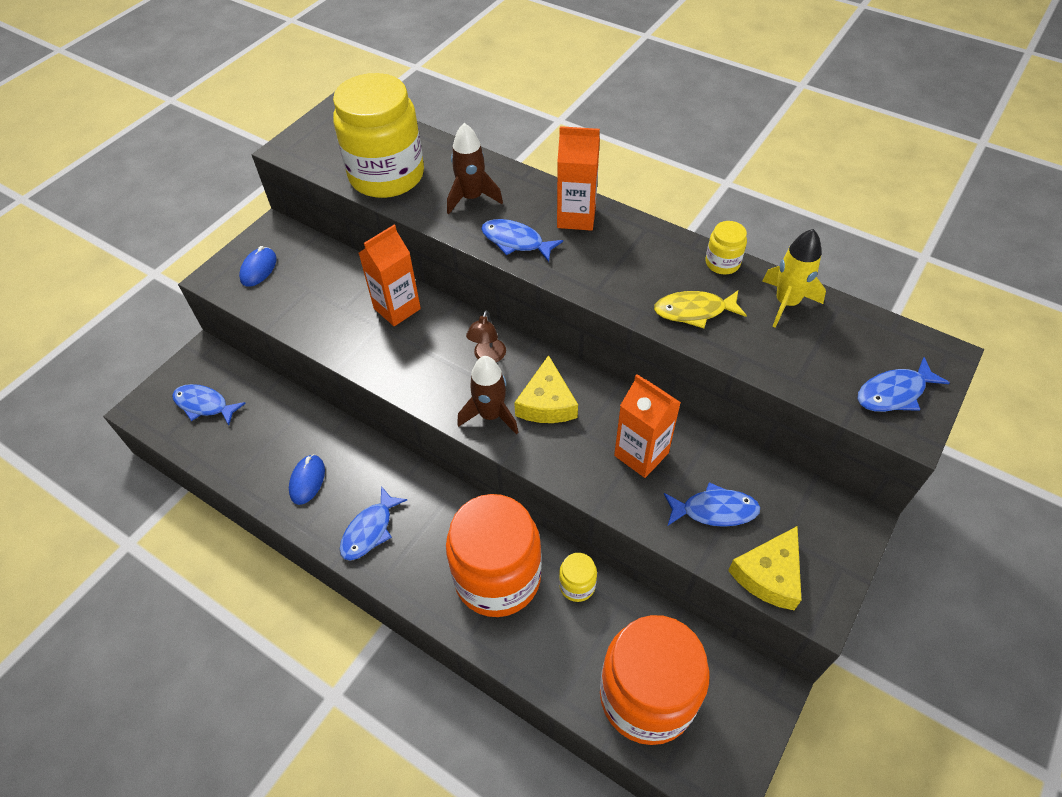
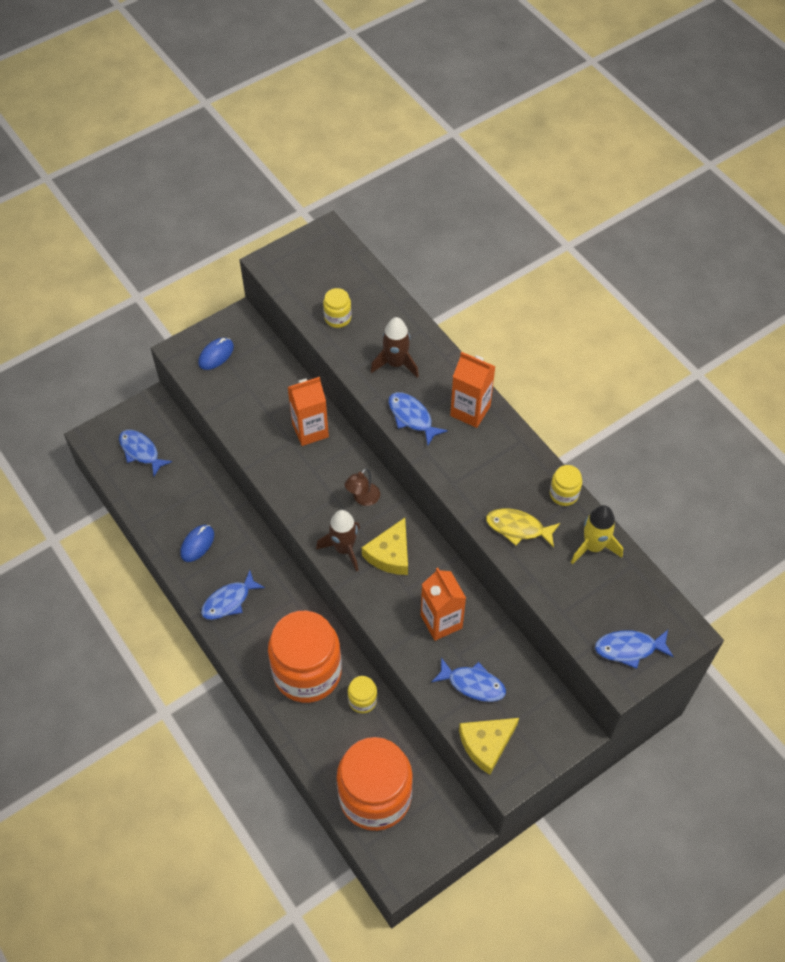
camera: 20 degrees right, 5 degrees up
yellow jar [333,73,424,198] -> yellow jar [323,288,351,328], size x0.41

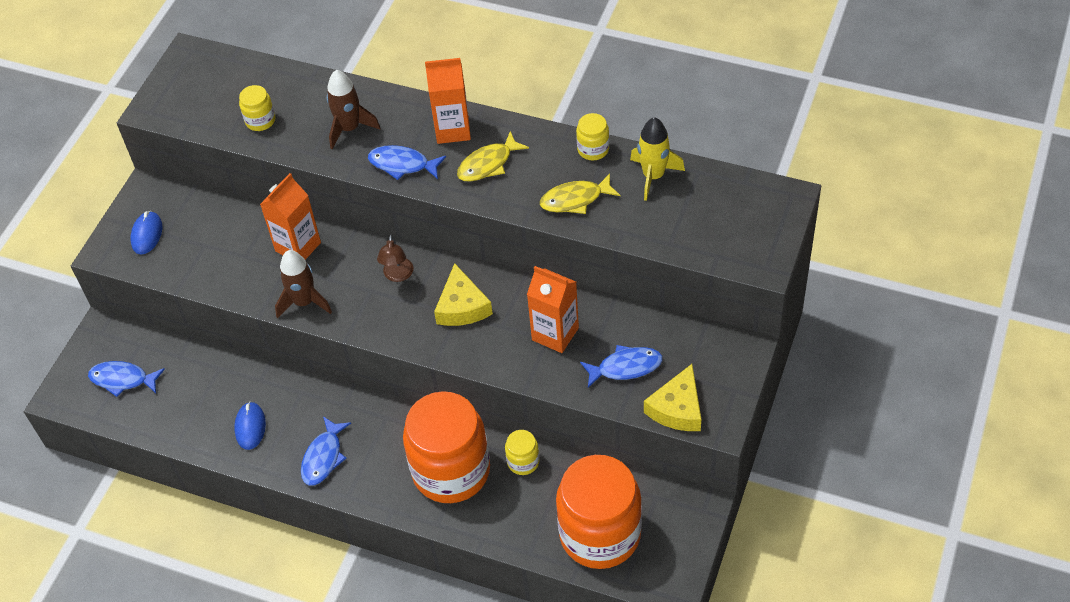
camera: 30 degrees left, 5 degrees down
brown rocket [316,510,360,571] -> brown rocket moved to [275,250,332,318]
blue fish [595,630,674,669] -> none
none -> yellow fish [457,131,529,182]

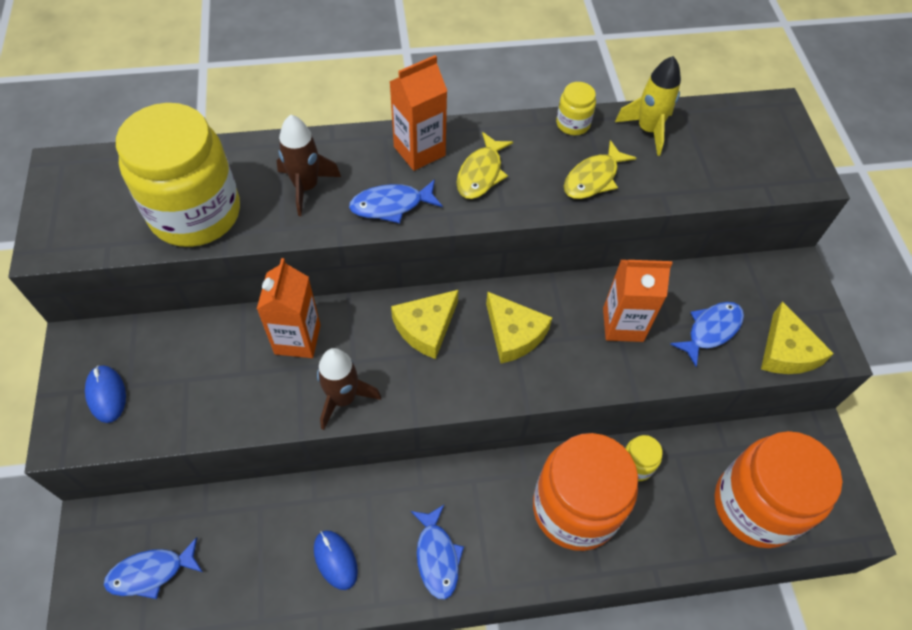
camera: 35 degrees left, 5 degrees up
yellow jar [239,85,275,131] -> yellow jar [116,103,240,247], size x2.41
brown lamp [377,235,414,282] -> yellow cheese [391,290,459,359]

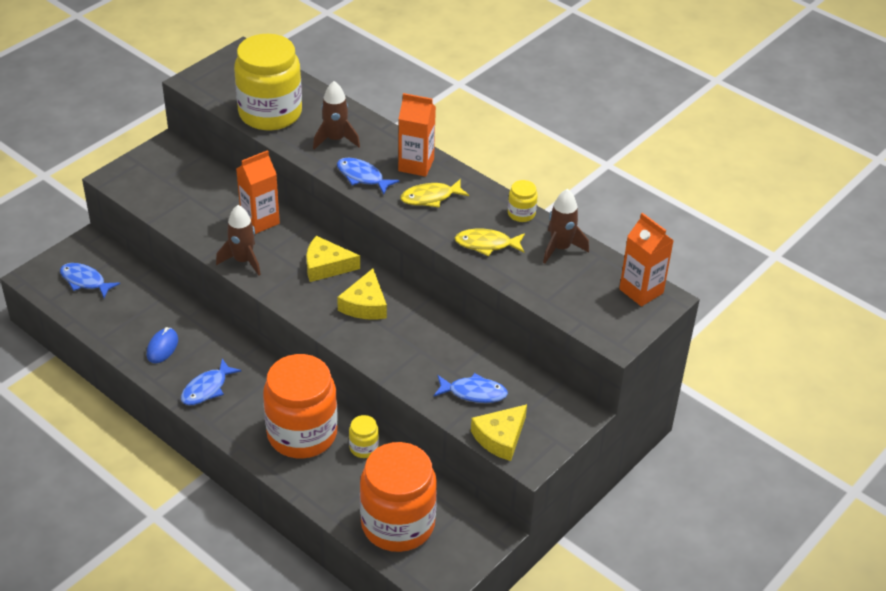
camera: 50 degrees right, 15 degrees down
blue mouse [85,365,126,423] -> none
orange carton [603,260,672,342] -> orange carton moved to [619,213,674,306]
yellow rocket [615,56,681,156] -> brown rocket [543,189,589,264]

